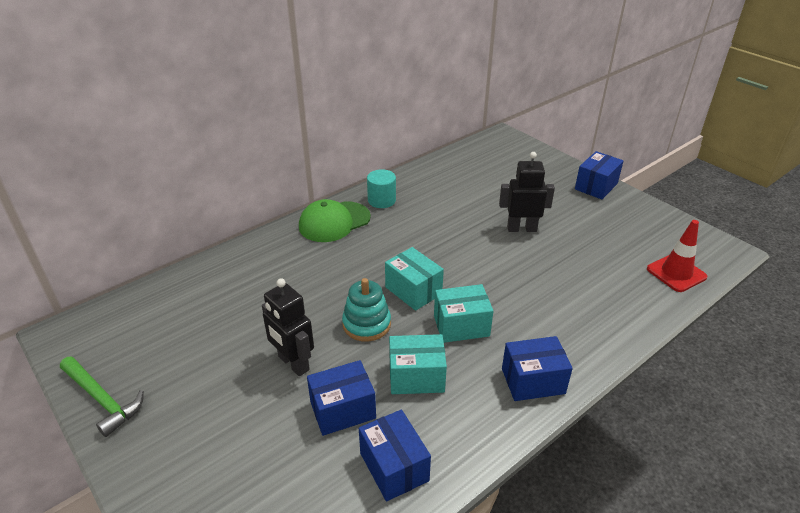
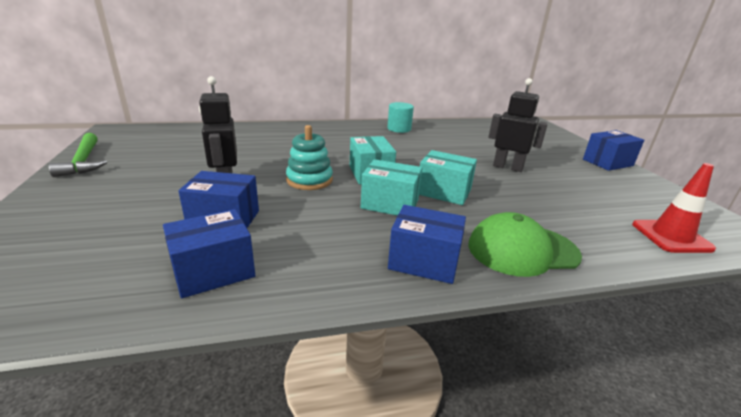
camera: 25 degrees right, 10 degrees down
green cap [299,199,371,242] -> green cap moved to [468,212,582,277]
blue box [359,409,431,501] -> blue box turned 60 degrees clockwise [163,209,255,298]
turquoise box [389,334,447,394] -> turquoise box moved to [419,150,477,205]

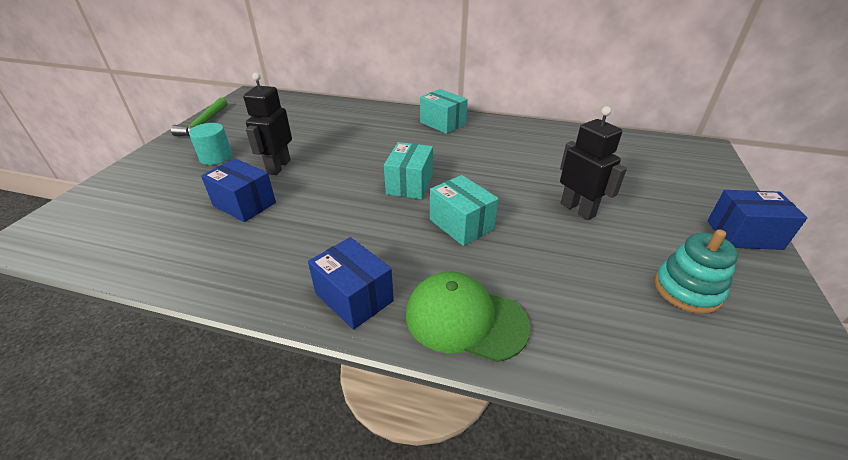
camera: 30 degrees right, 10 degrees up
blue box [163,209,255,298] -> none
turquoise stacking toy [286,125,333,190] -> turquoise stacking toy moved to [654,229,738,314]
turquoise box [361,159,422,216] -> turquoise box moved to [420,89,468,134]
turquoise cylinder [387,102,414,133] -> turquoise cylinder moved to [189,123,232,165]
red traffic cone [632,163,716,253] -> none

